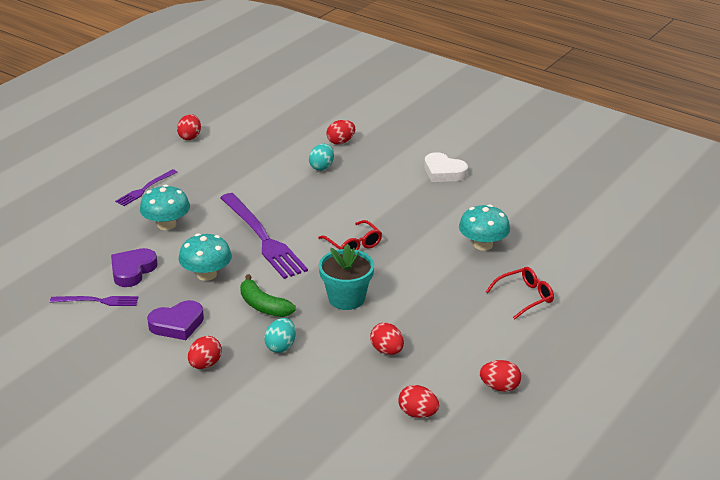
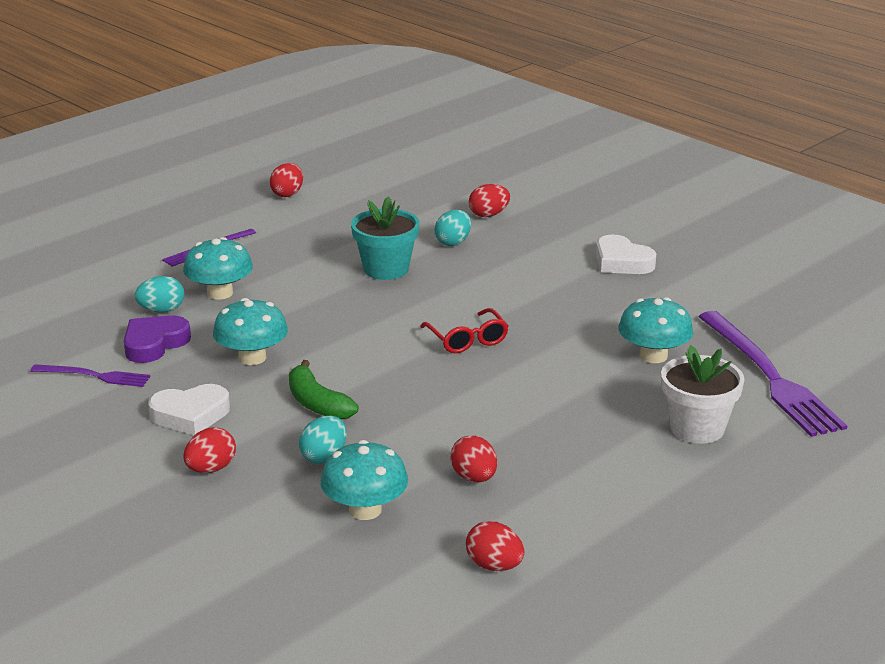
camera: 10 degrees right, 5 degrees down
purple heart [147,300,204,340] -> white heart [148,384,230,435]
purple fork [220,193,308,279] -> purple fork moved to [698,311,847,437]
turquoise flower pot [319,244,374,310] -> turquoise flower pot moved to [351,197,419,280]
red egg [480,360,521,392] -> none
red glasses [486,267,554,319] -> white flower pot [661,345,745,444]
none -> turquoise egg [135,276,184,313]
none -> turquoise mushroom [321,440,408,520]

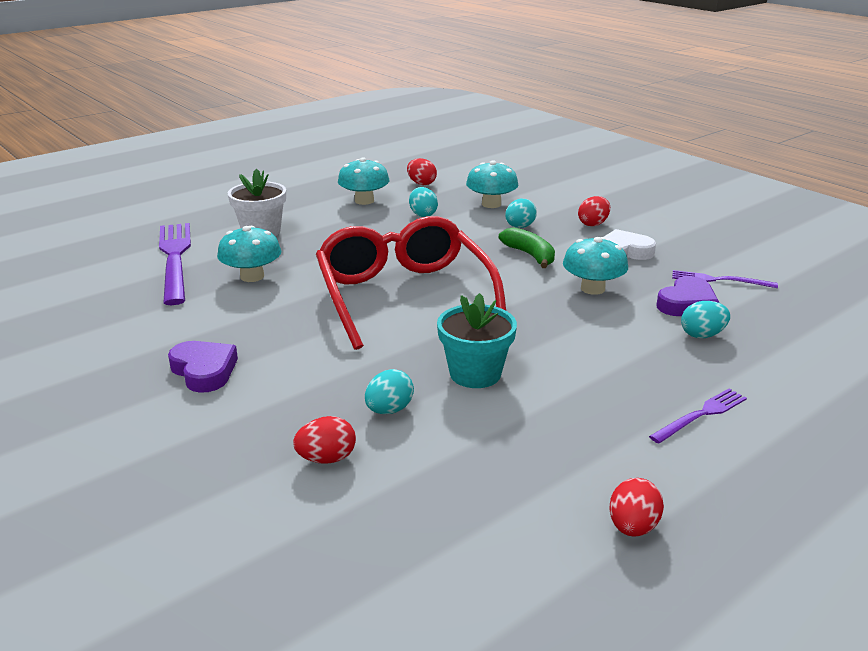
camera: 175 degrees left, 0 degrees up
turquoise mushroom [183,237,253,300] -> turquoise mushroom moved to [338,157,389,205]
red glasses [420,308,508,353] -> red glasses [316,216,506,350], size x2.43
red egg [450,435,497,483] -> turquoise egg [409,187,438,217]
white heart [596,234,656,274] -> purple heart [168,341,238,393]

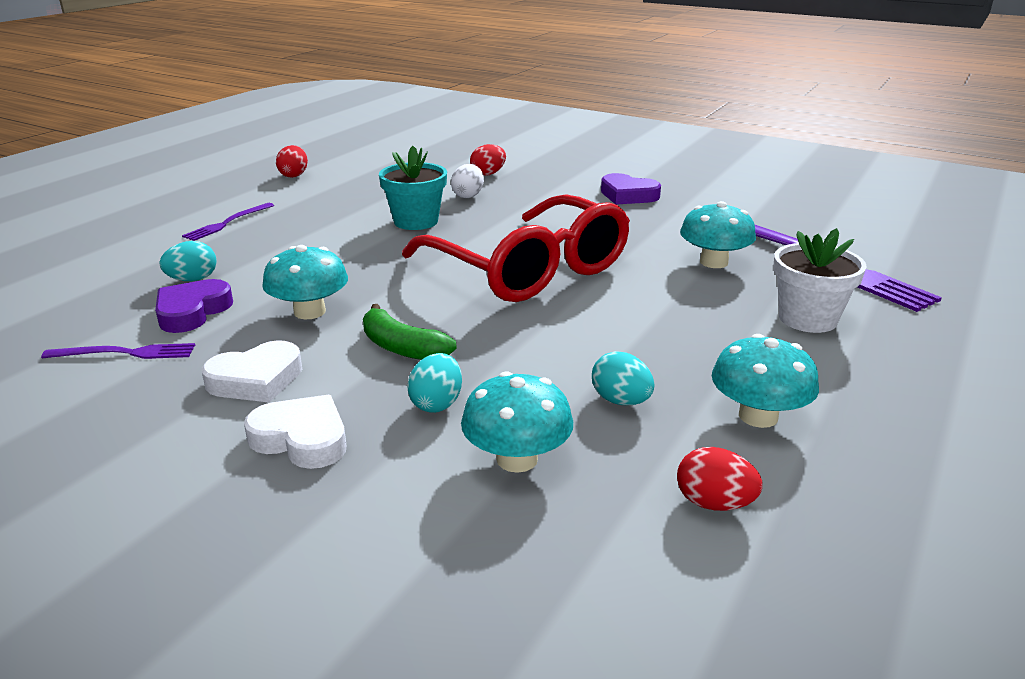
camera: 160 degrees right, 0 degrees up
turquoise egg [365,369,414,414] -> white egg [451,164,484,198]
red egg [578,196,610,227] -> white heart [244,395,346,469]

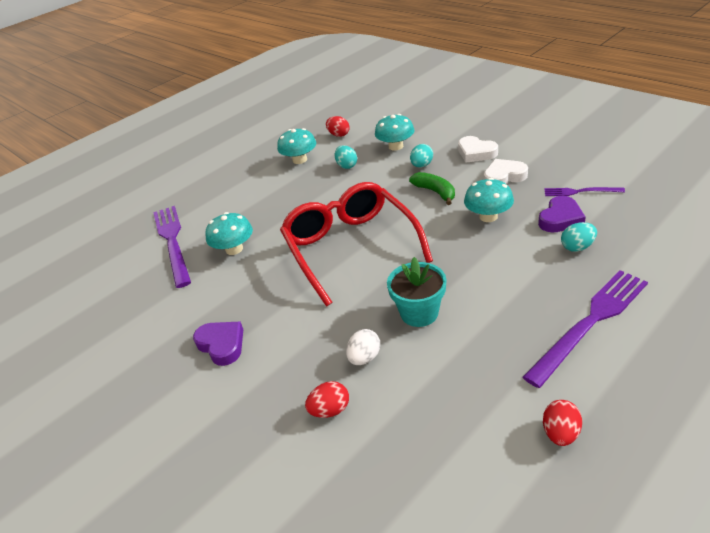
camera: 160 degrees left, 10 degrees up
purple fork [182,203,274,241] -> purple fork [523,270,648,388], size x1.95
white flower pot [773,228,867,333] -> none

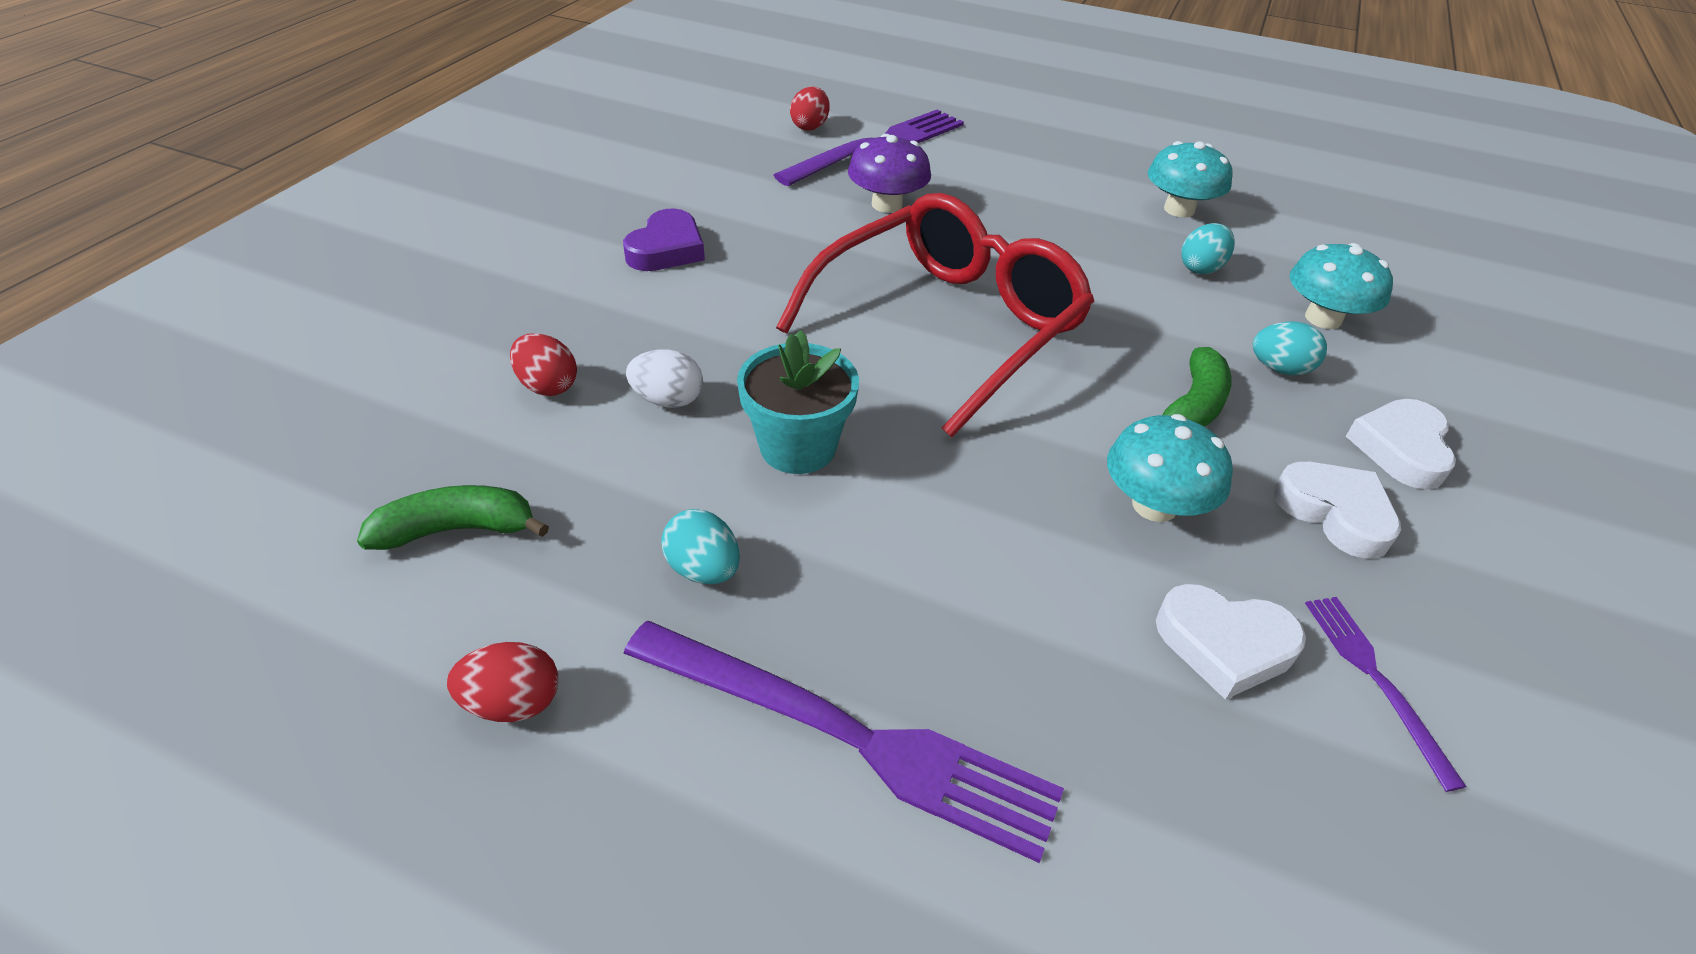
camera: 60 degrees right, 5 degrees up
turquoise mushroom [206,212,253,255] -> purple mushroom [848,134,931,213]
red egg [326,116,350,137] -> red egg moved to [790,86,830,131]
purple heart [538,196,586,233] -> white heart [1156,584,1306,700]
turquoise egg [561,222,597,252] -> turquoise egg moved to [661,509,740,584]
none -> green banana [357,485,549,550]

